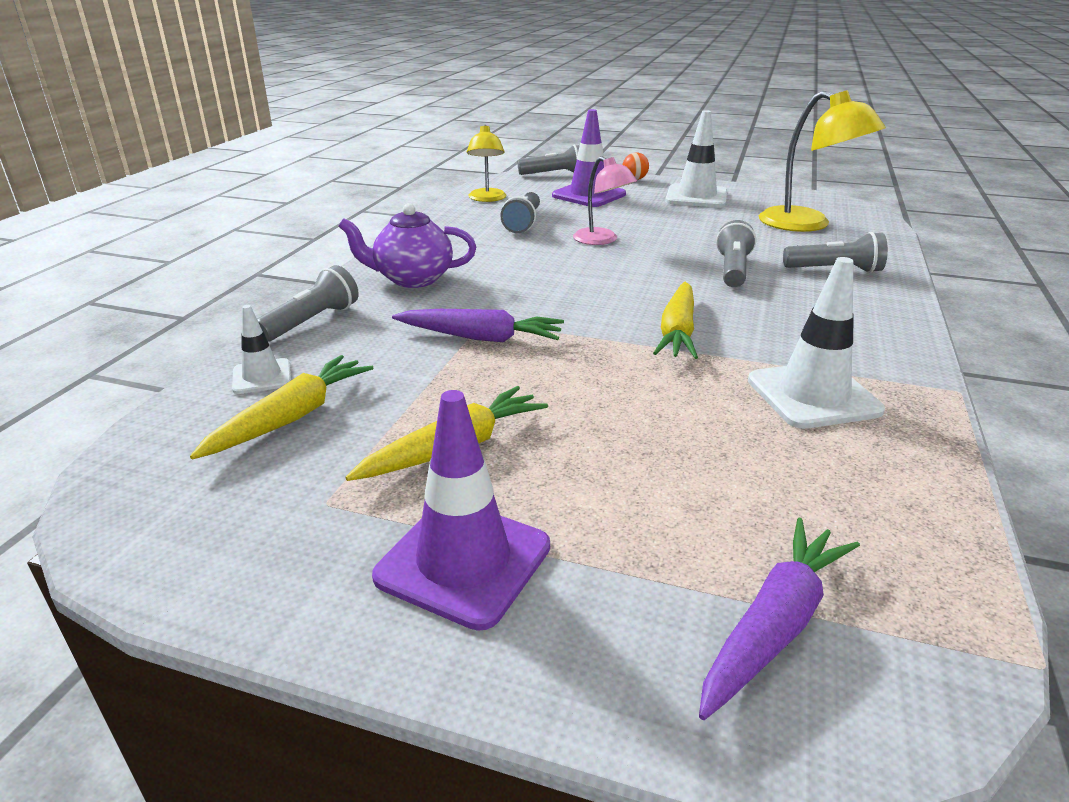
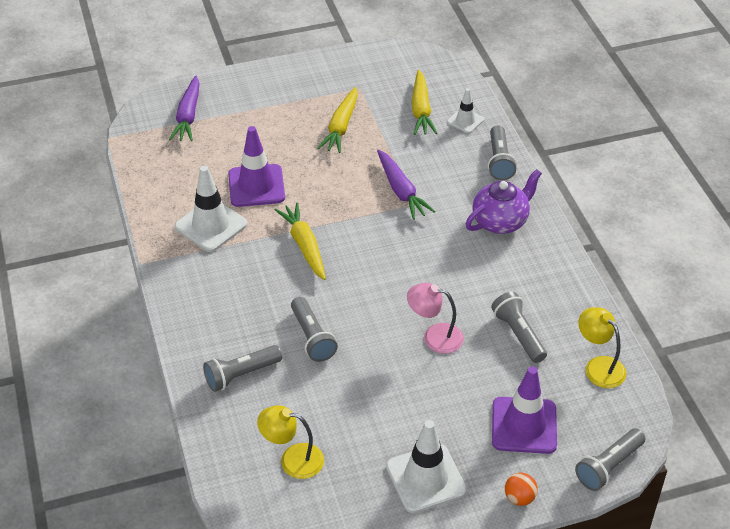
camera: 145 degrees right, 15 degrees up
purple traffic cone [372,390,550,631] -> purple traffic cone moved to [228,126,285,207]
purple carrot [392,309,564,342] -> purple carrot turned 90 degrees counterclockwise [377,149,435,220]
yellow lamp [759,90,886,232] -> yellow lamp [257,405,324,479], size x0.62

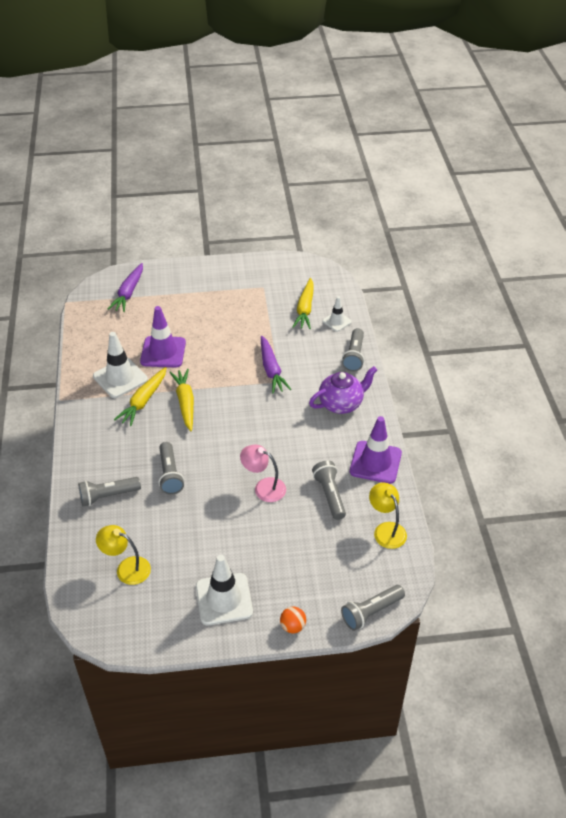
camera: 10 degrees right, 0 degrees up
yellow carrot [317,87,358,153] -> yellow carrot moved to [114,367,167,426]
purple traffic cone [492,366,557,454] -> purple traffic cone moved to [350,416,402,484]

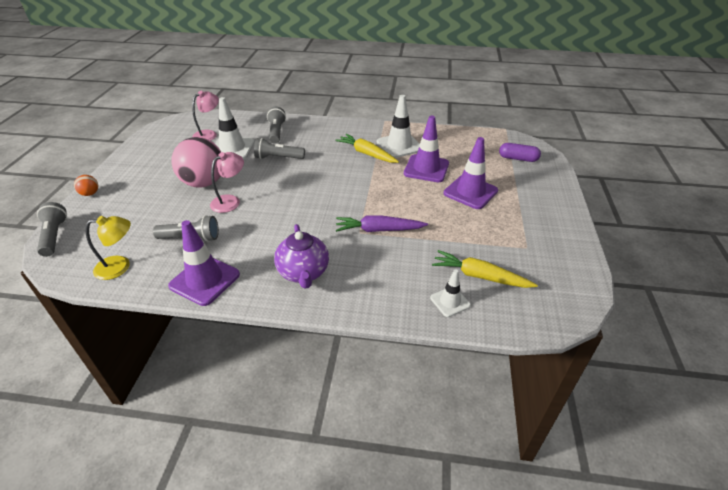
camera: 105 degrees right, 5 degrees down
yellow lamp [96,525,151,585] -> pink lamp [192,91,219,141]
purple carrot [108,263,143,312] -> purple capsule [499,143,541,162]
yellow carrot [169,369,194,431] -> none
white traffic cone [196,555,253,625] -> white traffic cone moved to [215,97,255,159]
grey flashlight [342,328,364,372] -> none
none -> pink ball [171,137,221,187]
none -> purple traffic cone [444,137,498,209]

